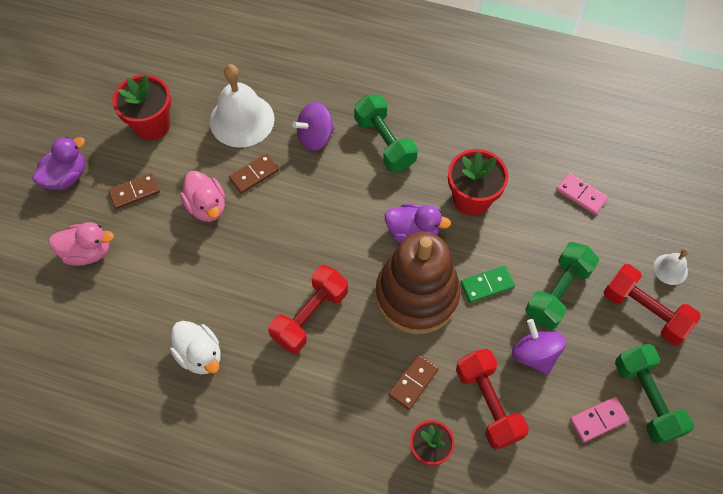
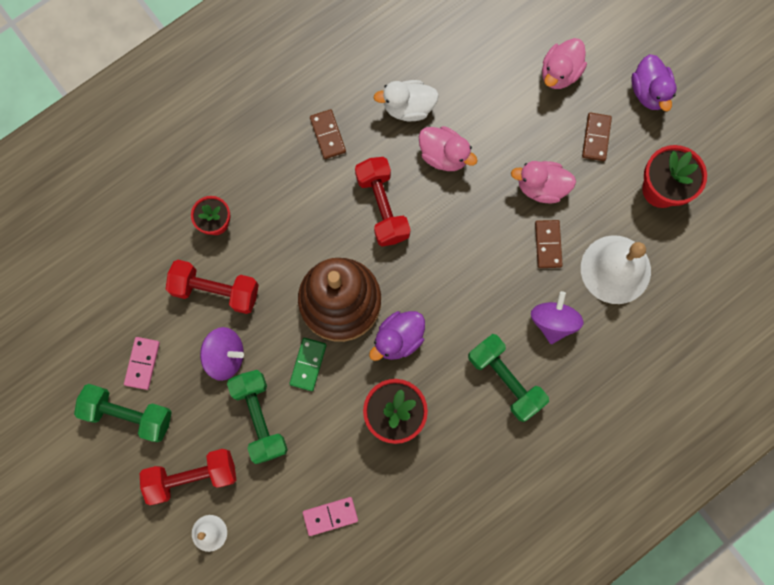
camera: 125 degrees right, 15 degrees up
green dumbbell [354,94,418,172] -> green dumbbell turned 45 degrees clockwise [468,334,549,422]
brown domino [389,354,439,410] -> brown domino moved to [310,109,346,159]
none -> pink duck [419,126,477,171]

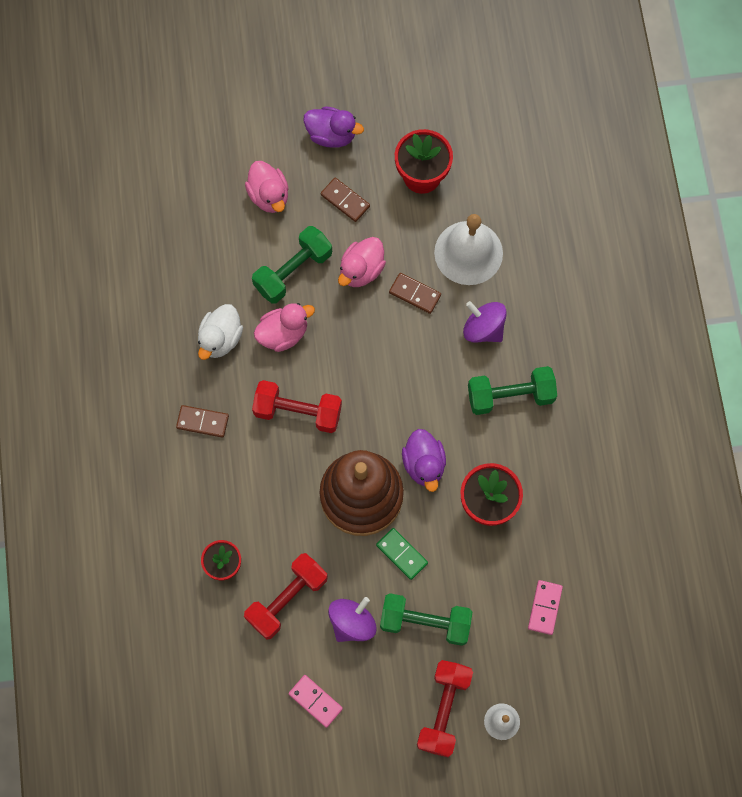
camera: 60 degrees left, 5 degrees down
green dumbbell [74,384,172,442] -> green dumbbell moved to [252,226,332,304]

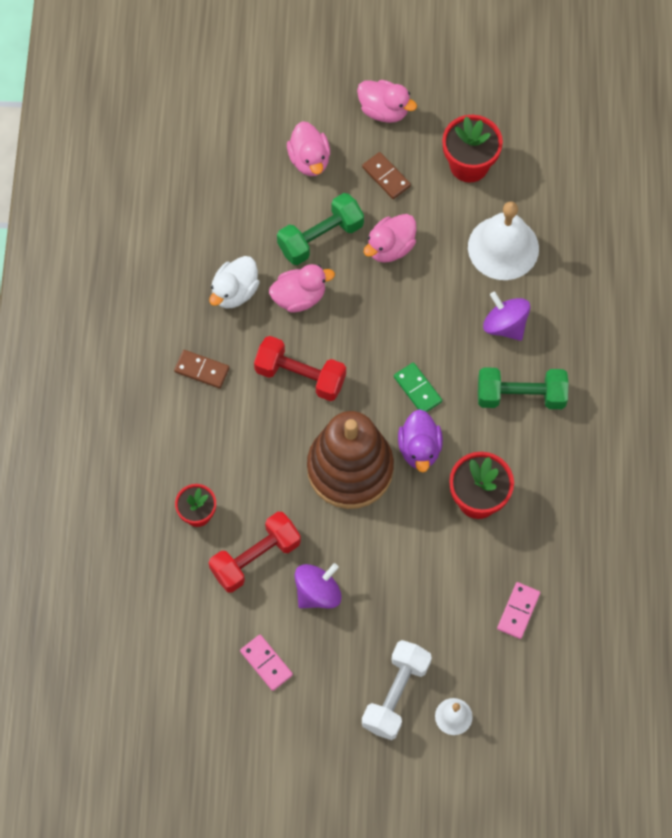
camera: 10 degrees right, 5 degrees down
purple duck [303,106,364,147] -> pink duck [357,80,417,123]
green domino [376,528,428,580] -> green domino moved to [394,362,442,412]
green dumbbell [380,593,472,646] -> none
brown domino [389,273,441,314] -> none
red dumbbell [417,660,473,757] -> white dumbbell [362,640,432,740]

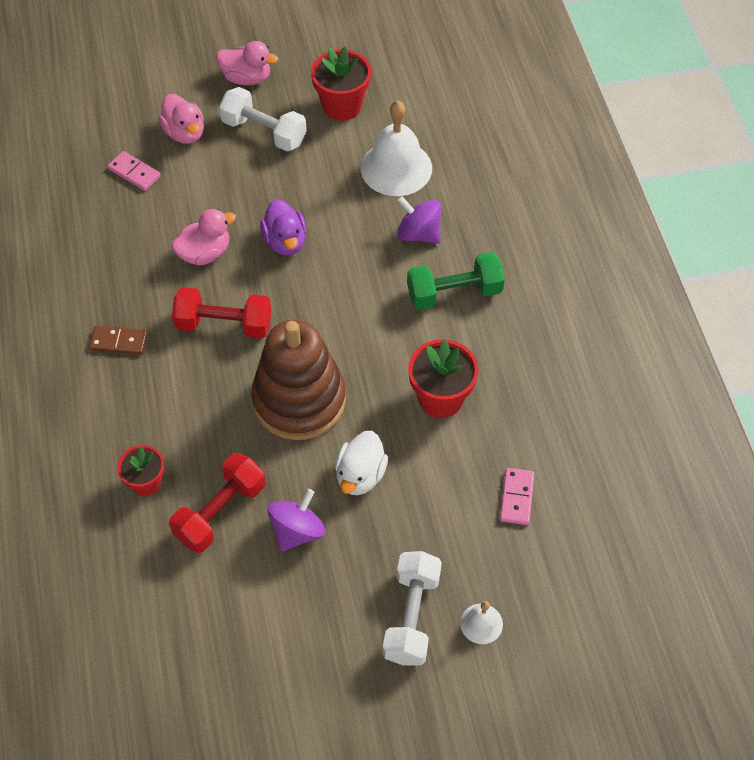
camera: 15 degrees left, 10 degrees down
white duck [209,256,260,308] -> white duck moved to [335,431,388,495]
pink domino [240,635,293,691] -> pink domino moved to [108,151,161,191]
green dumbbell [277,193,364,265] -> none
brown domino [362,152,411,199] -> white dumbbell [219,87,307,151]
pink duck [364,214,416,263] -> none
green domino [394,362,442,412] -> none
purple duck [398,409,443,472] -> purple duck moved to [260,199,307,255]

